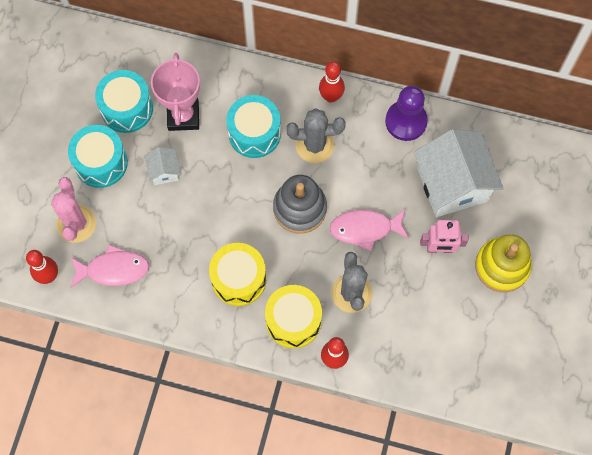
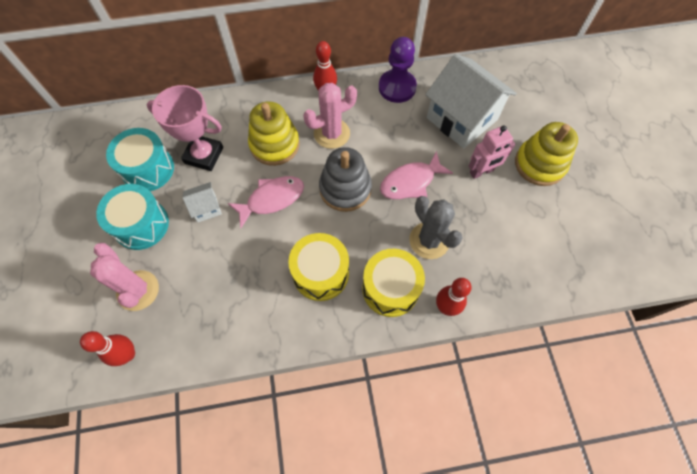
camera: 25 degrees left, 5 degrees down
pink fish [70,244,149,288] -> pink fish moved to [228,176,304,229]
white house [145,147,181,185] -> white house turned 75 degrees counterclockwise [182,182,222,222]
pink trophy [151,53,200,131] -> pink trophy turned 45 degrees counterclockwise [146,85,223,171]
turquoise drum [226,95,281,158] -> yellow stacking toy [248,101,300,166]
grey cactus [286,108,346,163] -> pink cactus [303,83,357,149]

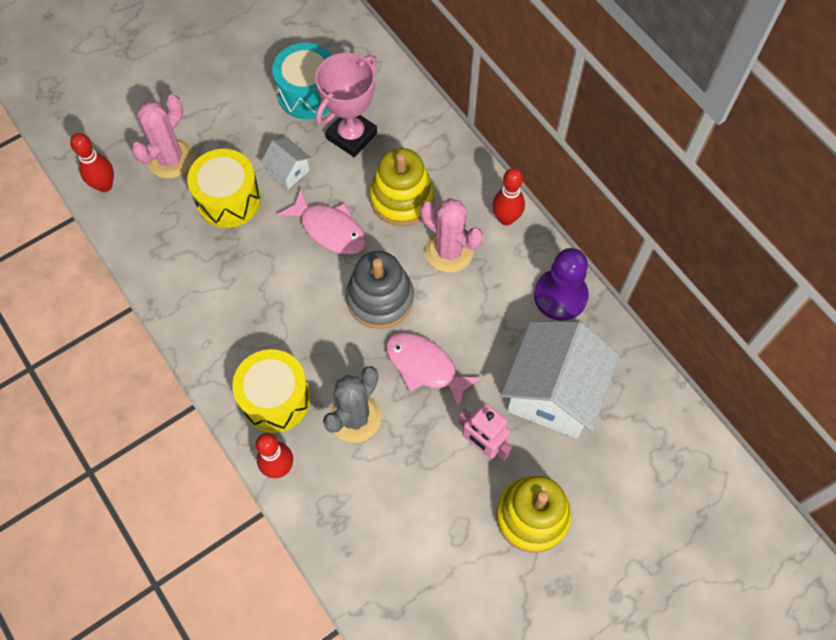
camera: 65 degrees right, 0 degrees up
turquoise drum [96,184,169,250] -> none
pink trophy [146,85,223,171] -> pink trophy turned 45 degrees clockwise [315,53,377,157]
yellow drum [288,233,349,301] -> yellow drum moved to [187,149,261,228]

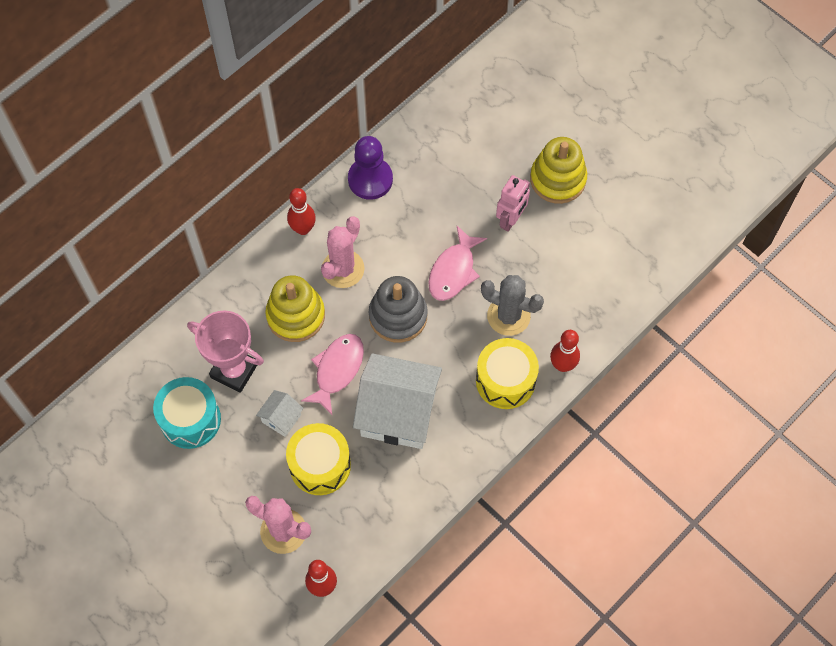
camera: 100 degrees left, 0 degrees up
white house [501,321,620,438] -> white house moved to [353,353,442,449]

